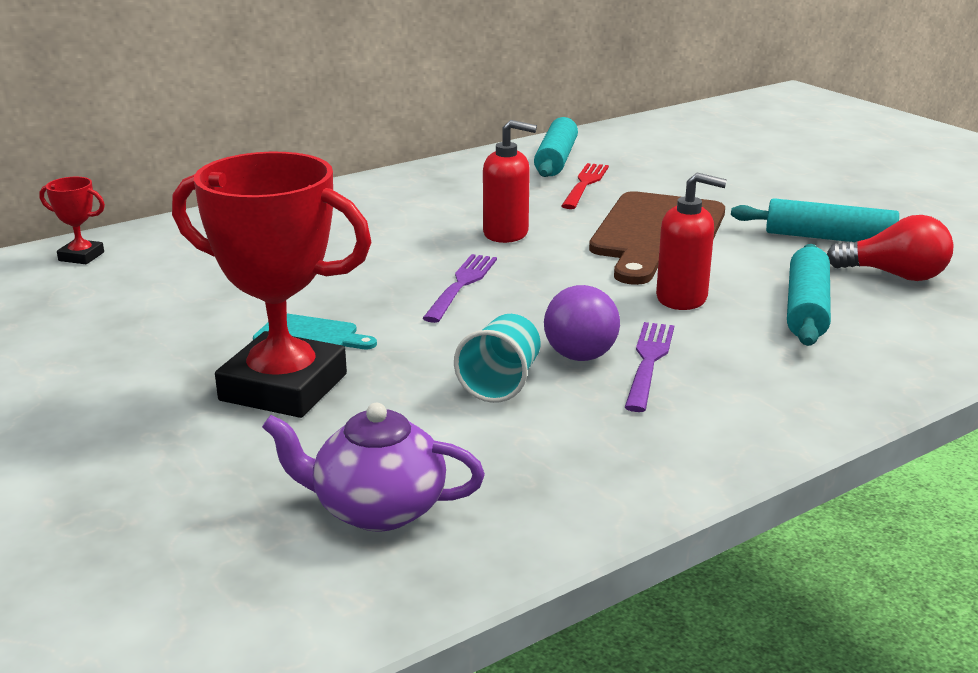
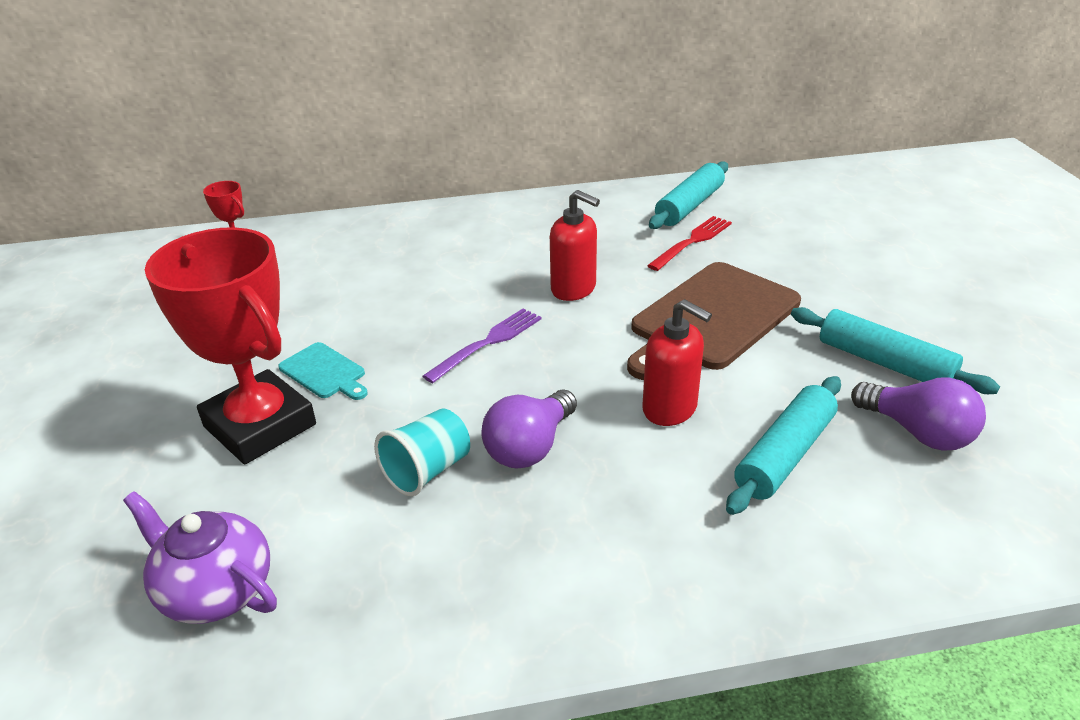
camera: 25 degrees right, 10 degrees up
purple fork [624,322,674,412] -> none
red light bulb [827,215,954,281] -> purple light bulb [851,377,986,451]

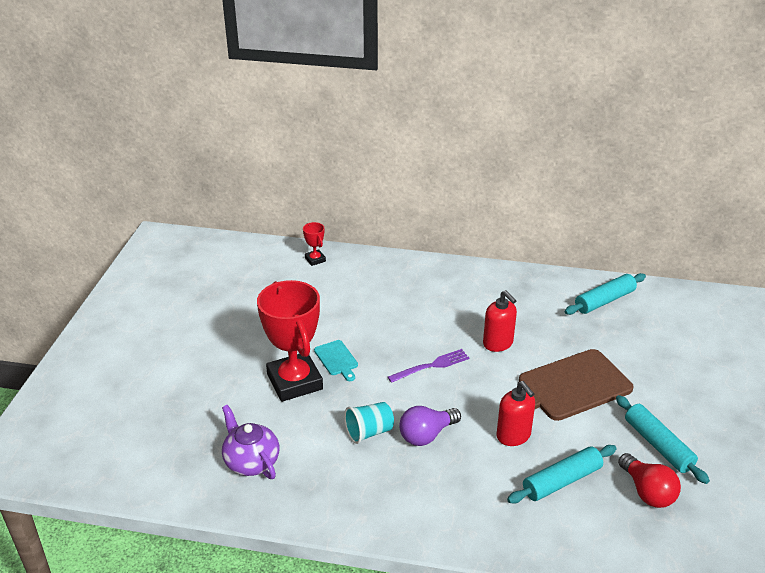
camera: 20 degrees right, 0 degrees up
red fork [647,216,732,271] -> none
purple light bulb [851,377,986,451] -> red light bulb [618,453,681,508]

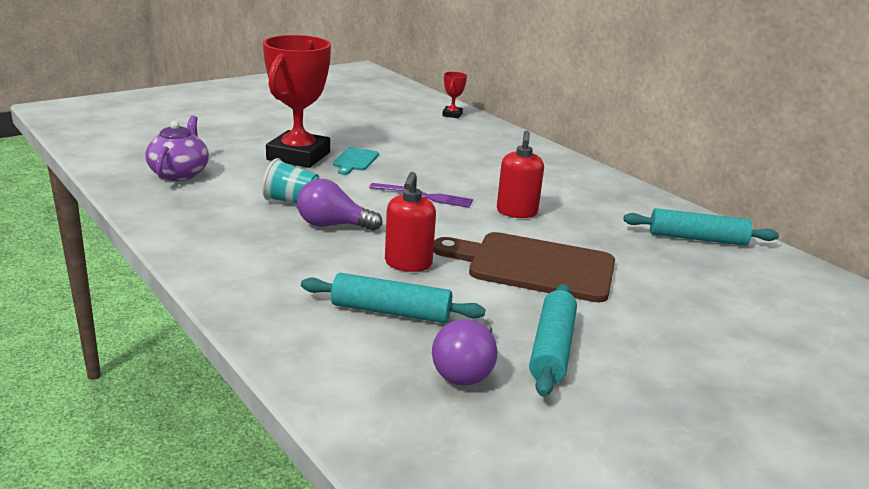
camera: 40 degrees right, 10 degrees down
red light bulb [618,453,681,508] -> purple light bulb [432,318,498,385]

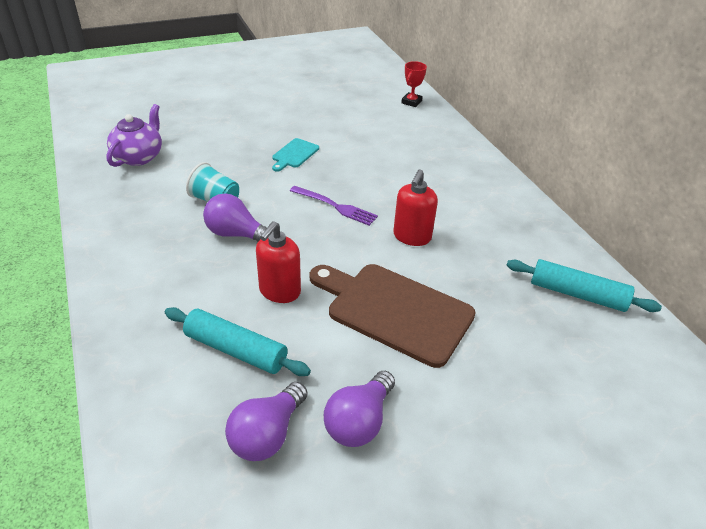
camera: 15 degrees right, 15 degrees up
red trophy [263,35,331,168] -> none
turquoise rolling pin [529,284,577,397] -> purple light bulb [324,371,395,447]

